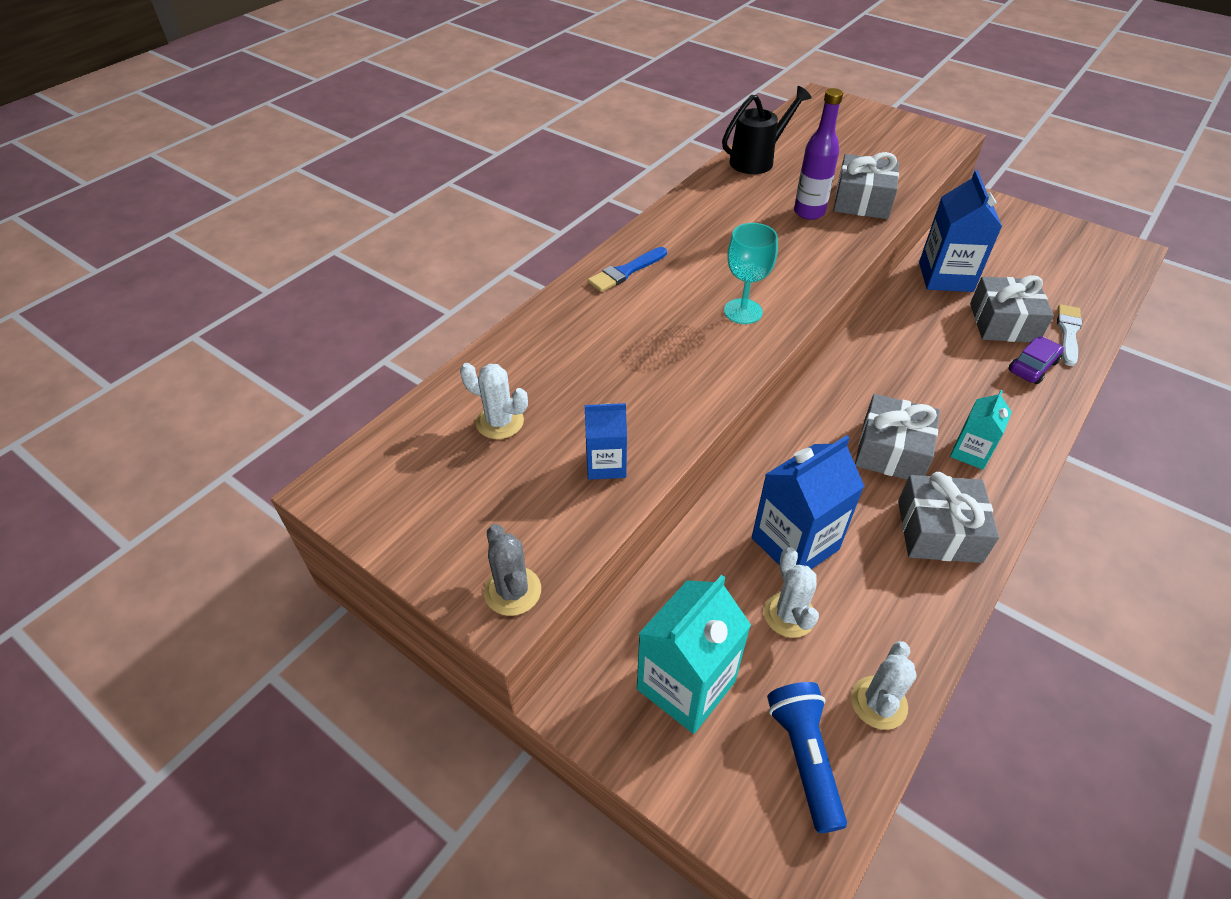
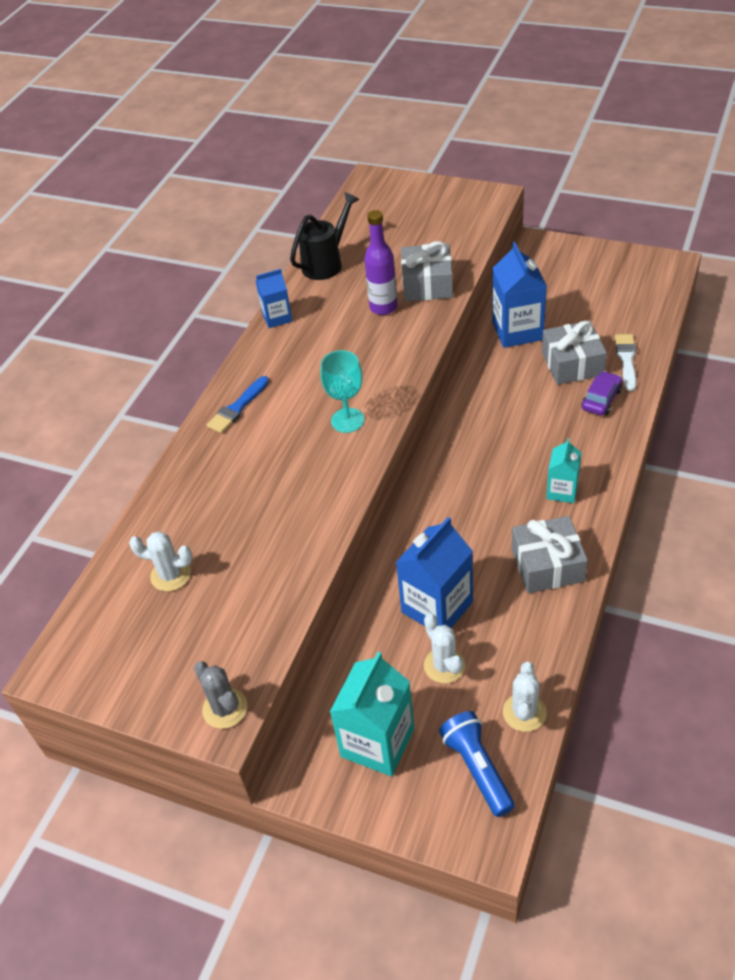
camera: 10 degrees left, 0 degrees up
blue carton [585,403,627,480] -> blue carton moved to [256,269,292,328]
grey gift [855,394,940,480] -> none

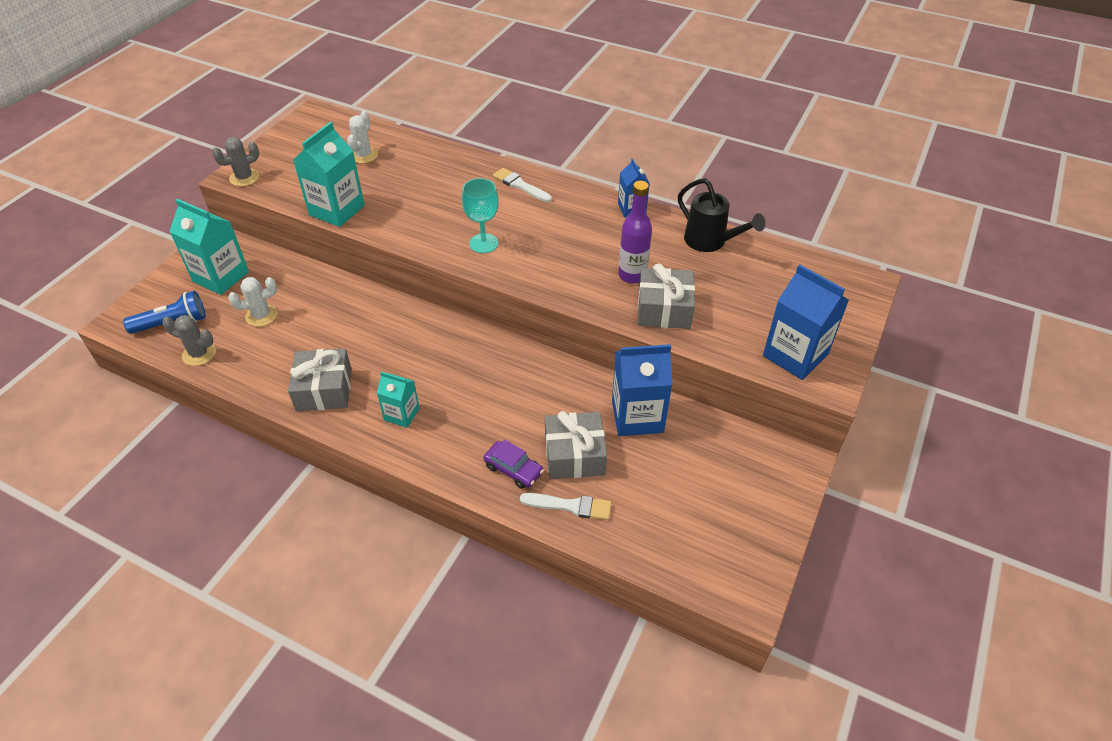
camera: 90 degrees right, 0 degrees up
blue brush [207,376,269,433] -> white brush [493,168,552,202]
blue carton [395,517,473,628] -> blue carton moved to [763,264,849,380]
white cactus [503,662,547,732] -> grey cactus [162,315,216,366]
none -> turquoise carton [293,122,365,227]

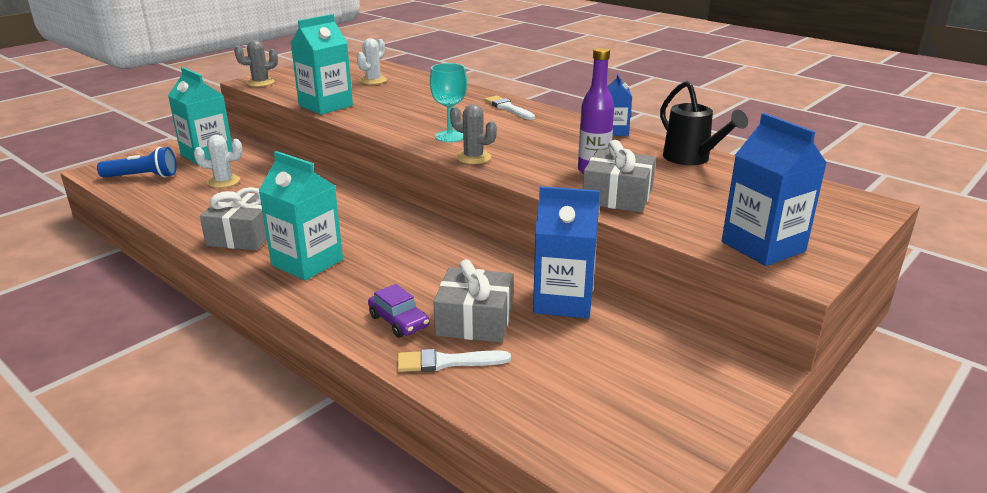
camera: 15 degrees right, 20 degrees down
grey cactus [162,315,216,366] -> grey cactus moved to [450,104,497,164]
turquoise carton [377,372,420,428] -> turquoise carton [259,151,343,280], size x1.72
white brush [520,493,612,520] -> white brush turned 150 degrees clockwise [397,349,511,372]

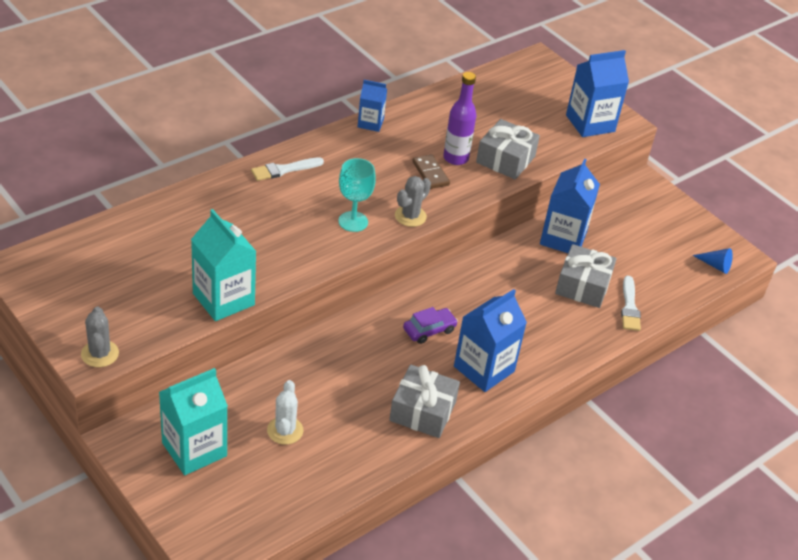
camera: 85 degrees left, 15 degrees up
blue flashlight [97,147,177,178] -> none
turquoise carton [259,151,343,280] -> blue carton [454,289,527,392]
white cactus [357,38,387,85] -> none
purple car [368,284,429,338] -> purple car moved to [403,307,458,344]
black watering can [660,81,748,165] -> none
none -> brown domino [413,154,450,189]
none -> blue cone [692,248,733,274]

